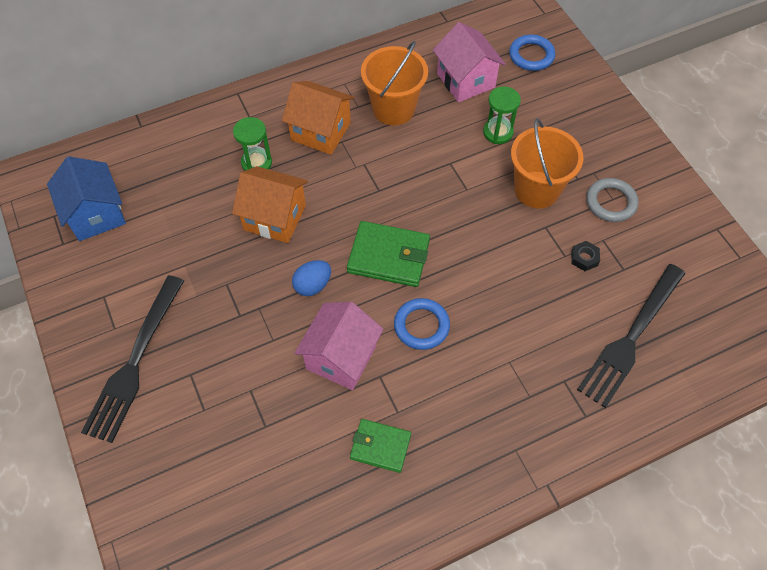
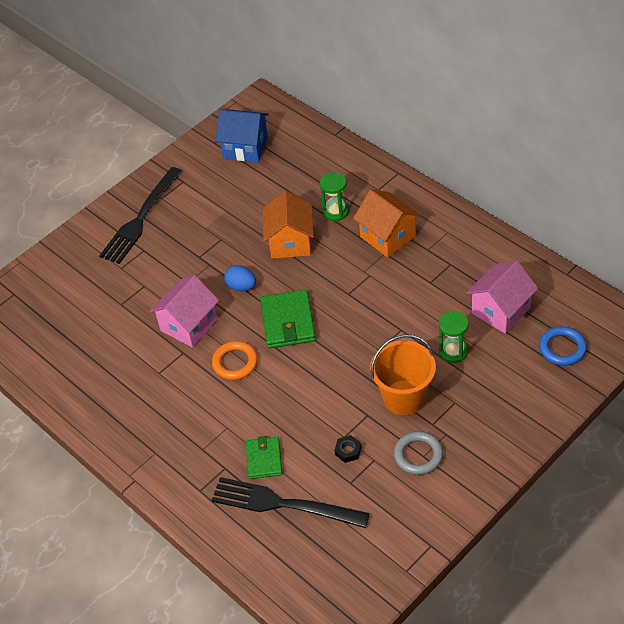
camera: 75 degrees right, 10 degrees down
blue house [47,156,126,241] -> blue house turned 60 degrees clockwise [216,109,269,162]
black fork [81,275,184,443] -> black fork turned 60 degrees counterclockwise [99,167,183,264]
orange house [282,81,355,155] -> orange house turned 45 degrees counterclockwise [353,190,421,258]
pink house [295,302,383,390] -> pink house turned 60 degrees counterclockwise [149,275,219,347]
green wallet [350,419,411,473] -> green wallet moved to [246,436,282,479]
orange bucket [361,41,428,125] -> none
blue ring [394,298,450,350] -> orange ring [212,341,258,380]

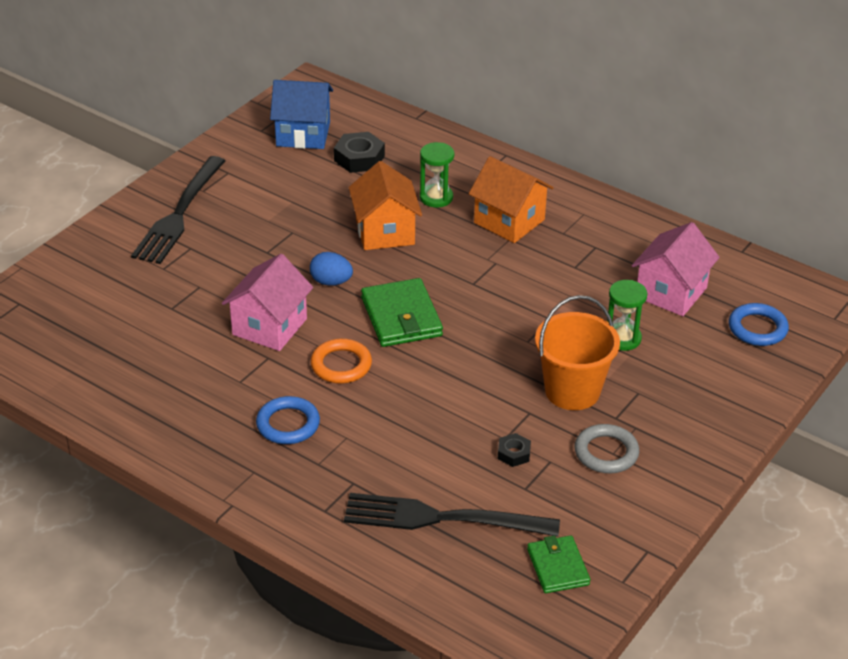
camera: 15 degrees left, 10 degrees down
green wallet [246,436,282,479] -> green wallet moved to [527,535,590,593]
none -> blue ring [256,396,320,444]
none -> black nut [334,132,385,173]

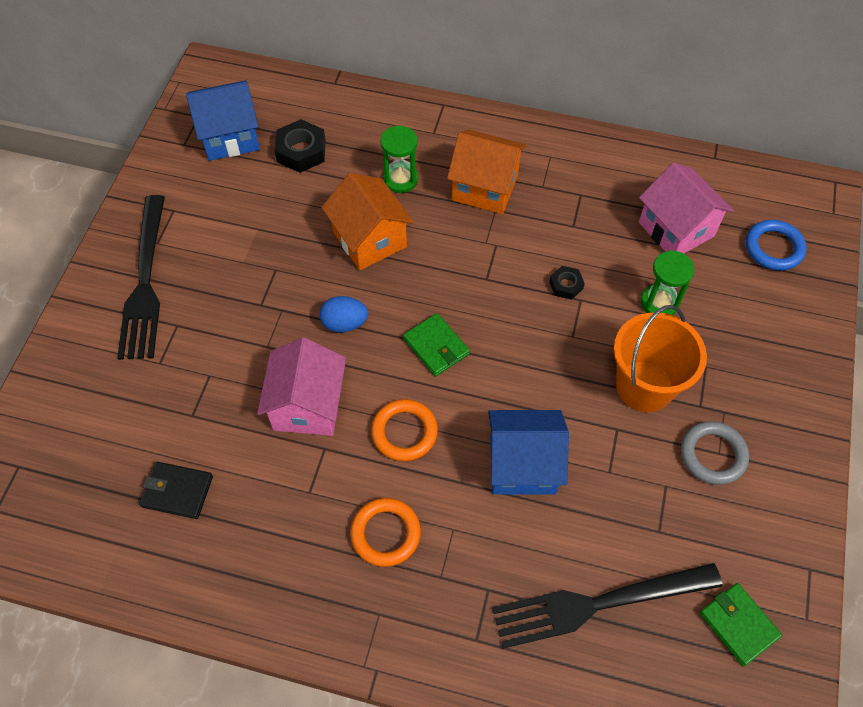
camera: 20 degrees left, 20 degrees up
blue ring [256,396,320,444] -> orange ring [350,498,421,567]
green wallet [361,278,443,347] -> green wallet [403,313,470,376], size x0.64
black nut [498,433,531,467] -> black nut moved to [549,266,585,300]
pink house [632,222,720,316] -> pink house turned 45 degrees counterclockwise [639,163,734,254]
none -> black wallet [139,462,213,519]
none -> blue house [488,410,569,495]

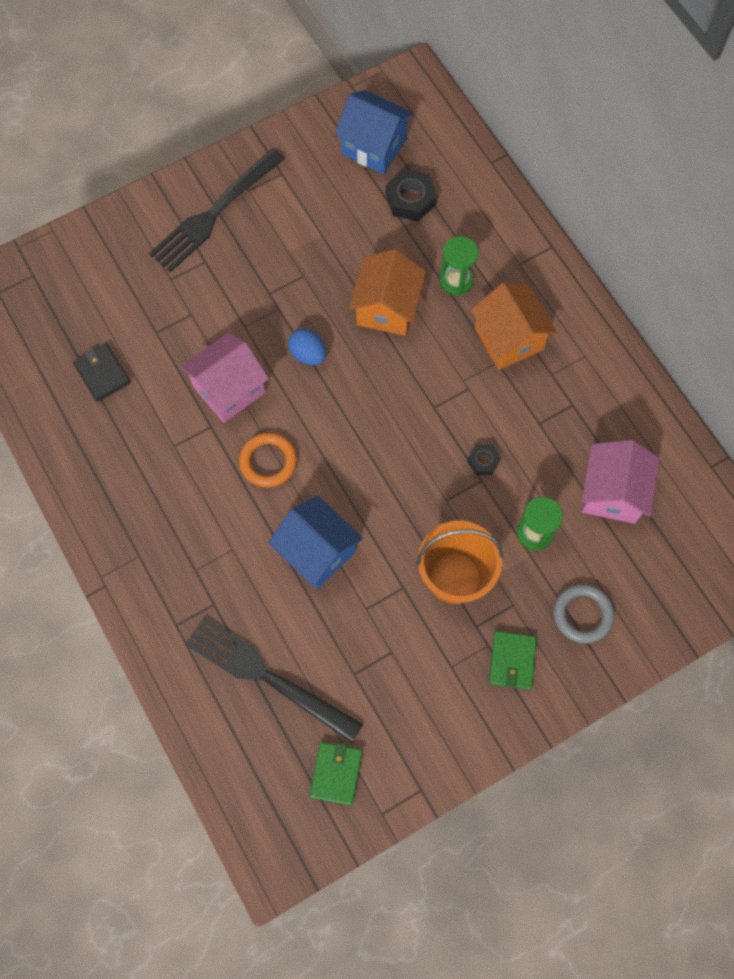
camera: 45 degrees right, 10 degrees up
orange ring [350,498,421,567] -> none
green wallet [403,313,470,376] -> green wallet moved to [489,631,537,690]
grey ring [681,421,749,485] -> grey ring moved to [553,584,614,644]
blue ring [746,220,806,271] -> none

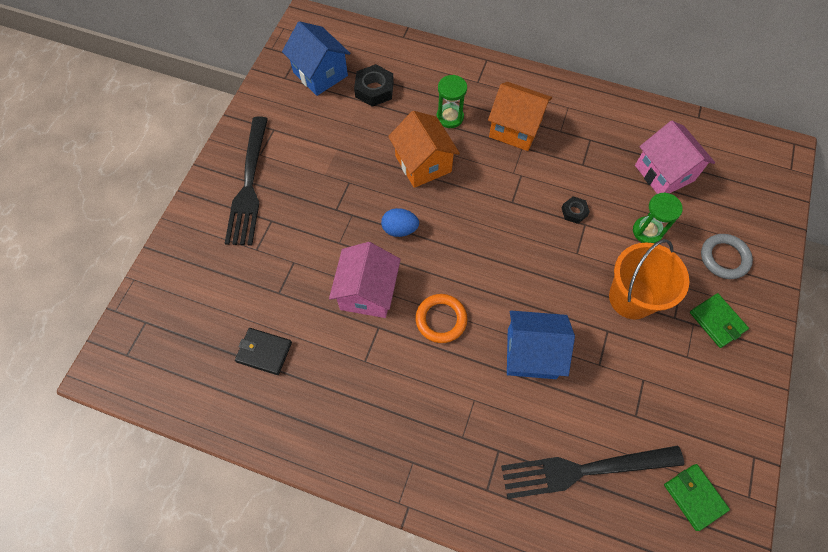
camera: 40 degrees left, 5 degrees down
blue house [335,90,414,174] -> blue house turned 60 degrees clockwise [282,21,351,96]

